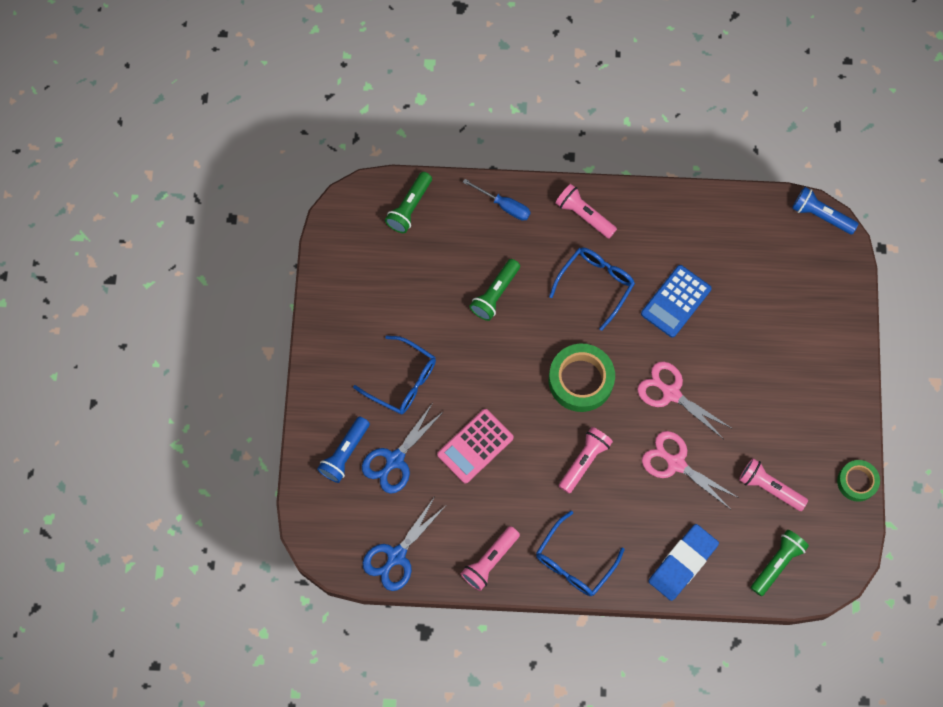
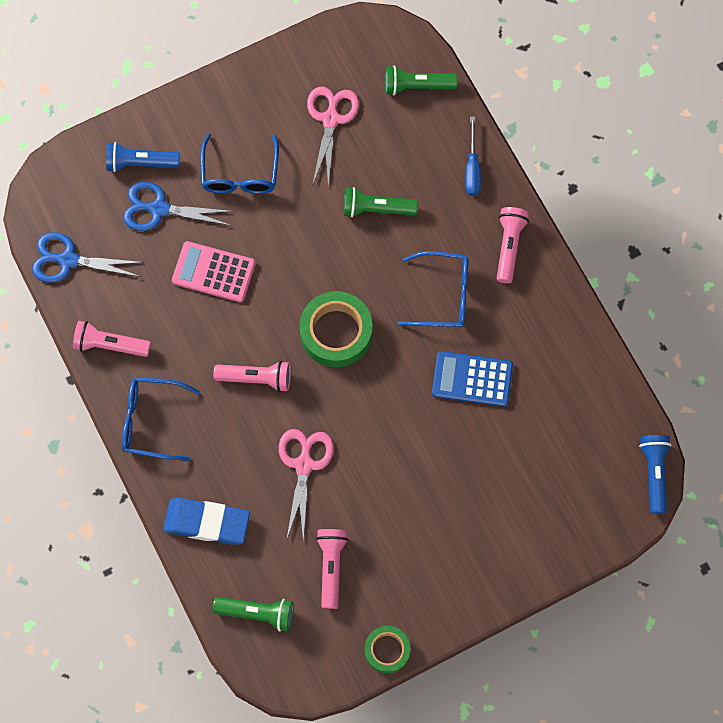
camera: 60 degrees right, 0 degrees up
pink scissors [637,361,731,438] -> pink scissors moved to [307,86,359,186]

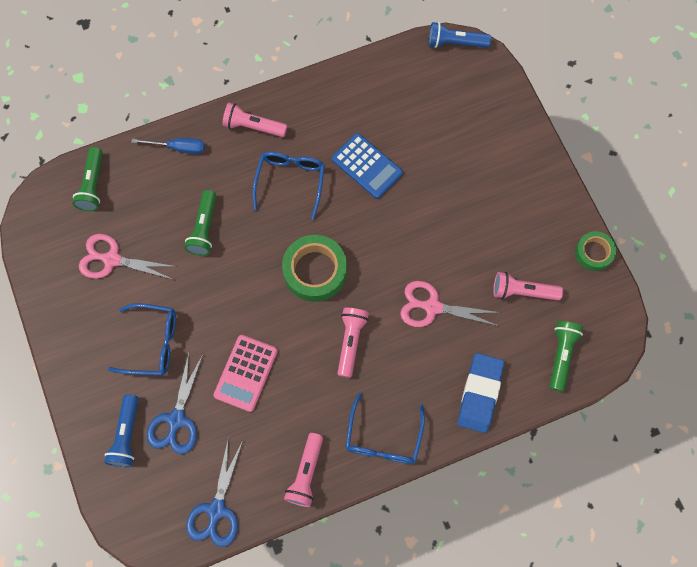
camera: 85 degrees left, 0 degrees up
blue calculator [432,351,513,407] -> blue calculator turned 60 degrees counterclockwise [332,133,403,199]

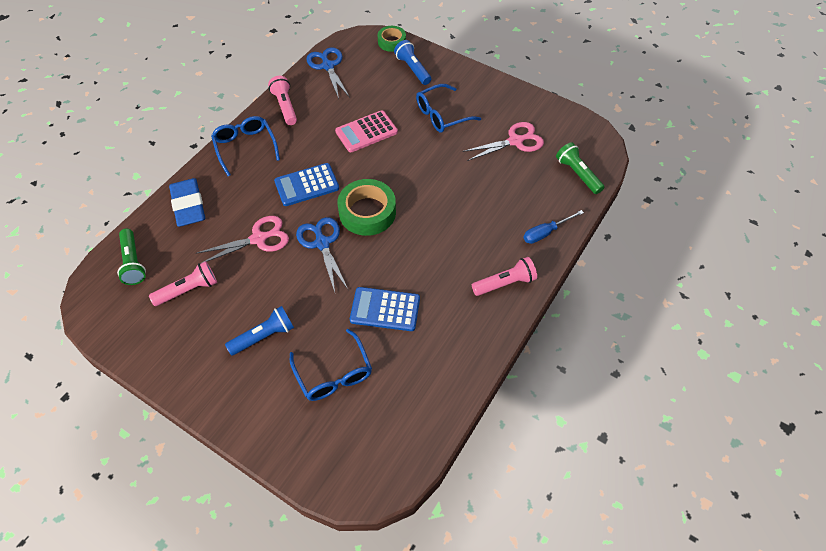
camera: 145 degrees right, 15 degrees down
blue scissors [147,353,203,454] -> blue scissors moved to [296,217,348,292]
green flashlight [185,190,216,256] -> none
pink calculator [214,335,278,412] -> pink calculator turned 105 degrees counterclockwise [335,110,398,152]
blue glasses [252,151,325,219] -> blue glasses moved to [290,329,372,401]
pink flashlight [337,308,369,378] -> blue calculator [274,163,339,206]
blue flashlight [429,22,491,48] -> blue flashlight moved to [225,306,294,356]
green tape [575,231,616,271] -> green tape moved to [378,26,406,52]

